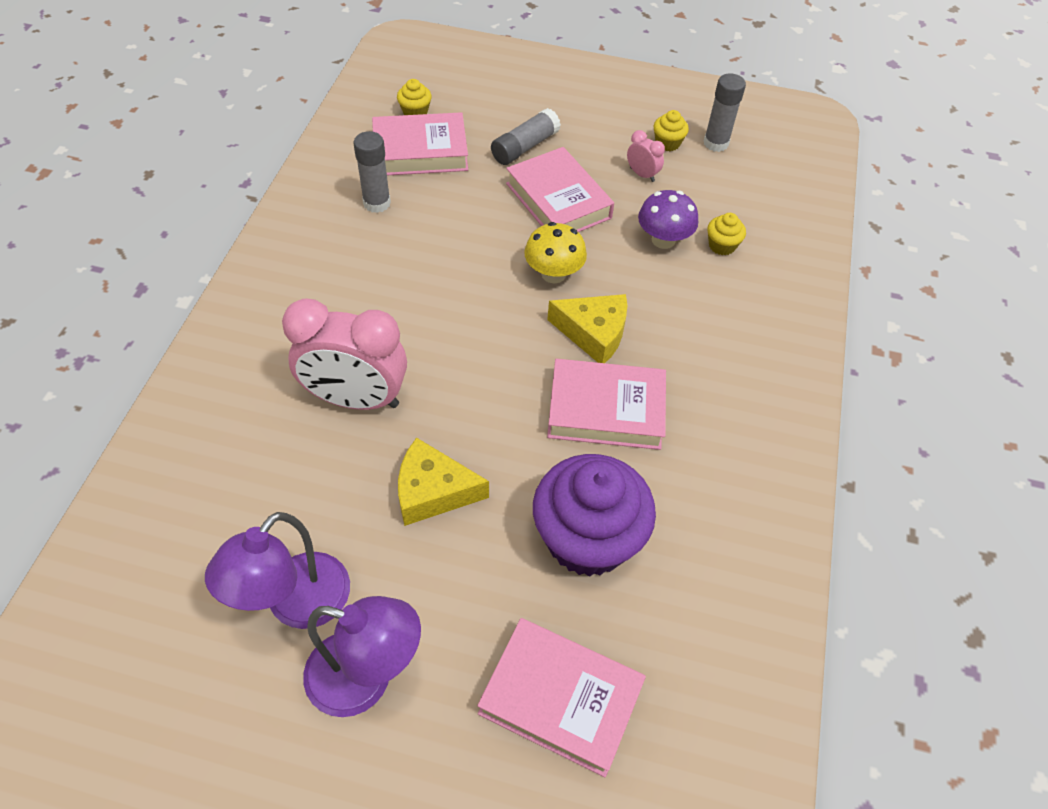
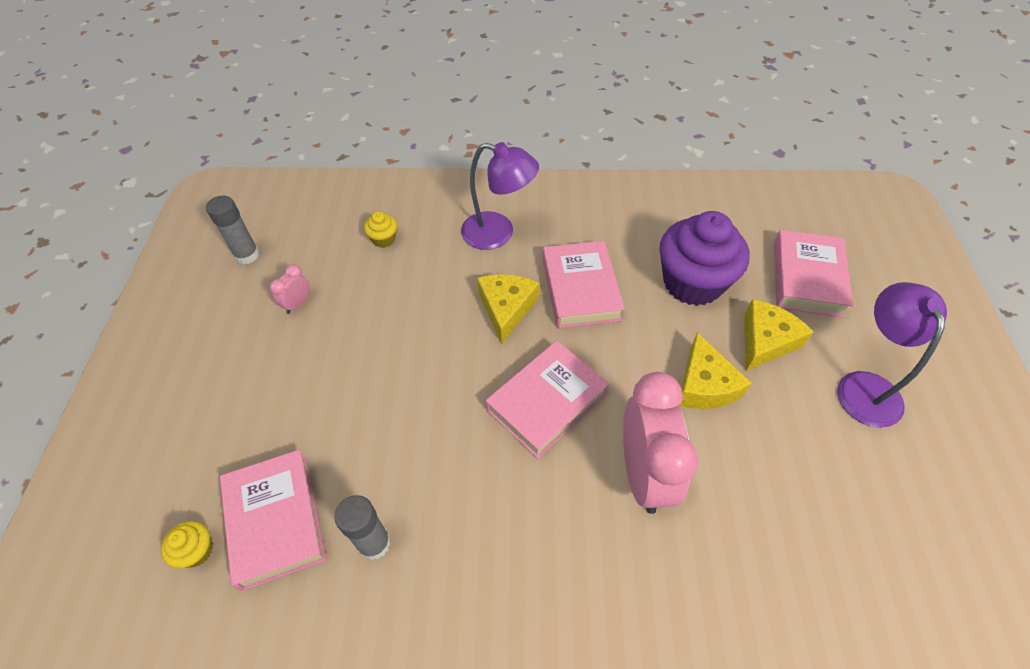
camera: 100 degrees left, 0 degrees up
purple lamp [205,512,350,629] -> purple lamp moved to [461,142,539,250]
grey glue stick [491,108,561,165] -> none
pink book [506,147,614,232] -> pink book moved to [486,341,609,459]
yellow mushroom [524,222,587,283] -> none
purple mushroom [638,190,698,249] -> none
yellow cupcake [654,110,689,151] -> none
none -> yellow cheese [744,299,813,371]

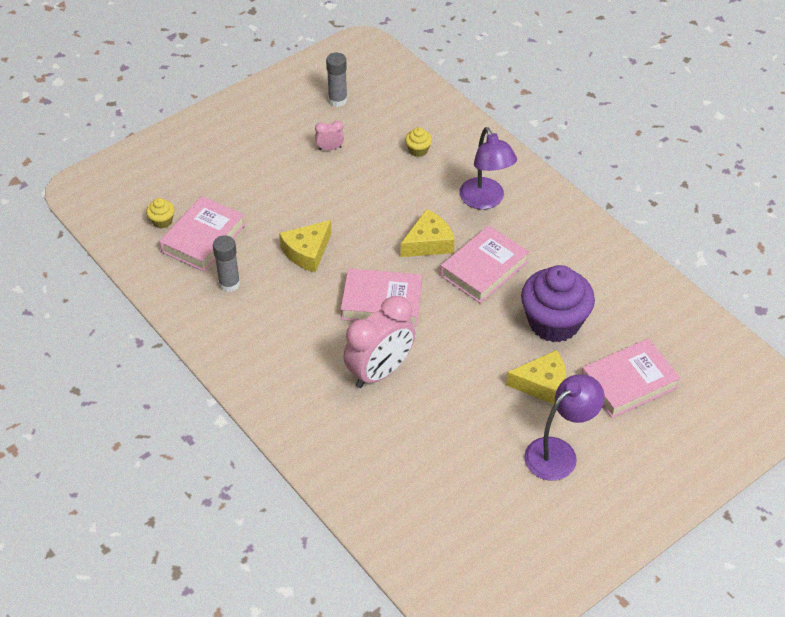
camera: 50 degrees right, 5 degrees down
yellow cheese [678,332,751,409] -> yellow cheese moved to [279,220,331,272]

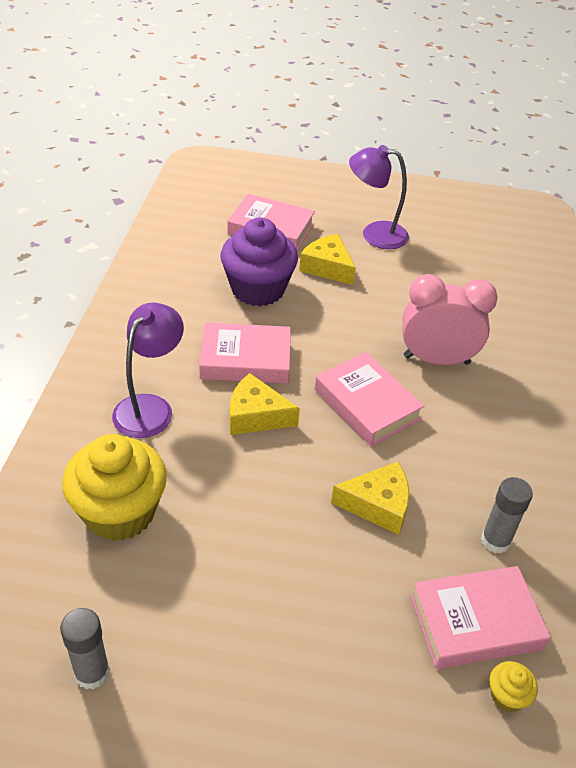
camera: 135 degrees left, 5 degrees down
pink clock [315,121,344,150] -> none
yellow cupcake [405,127,432,157] -> yellow cupcake [62,434,167,541], size x2.41

